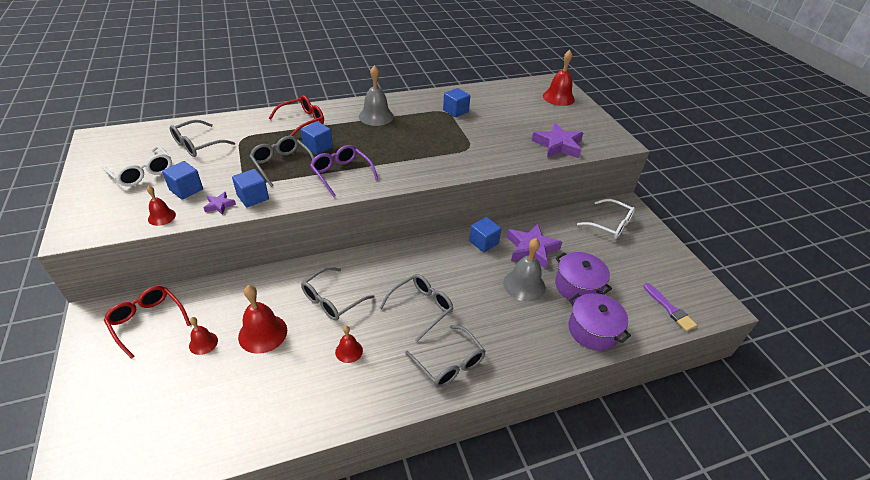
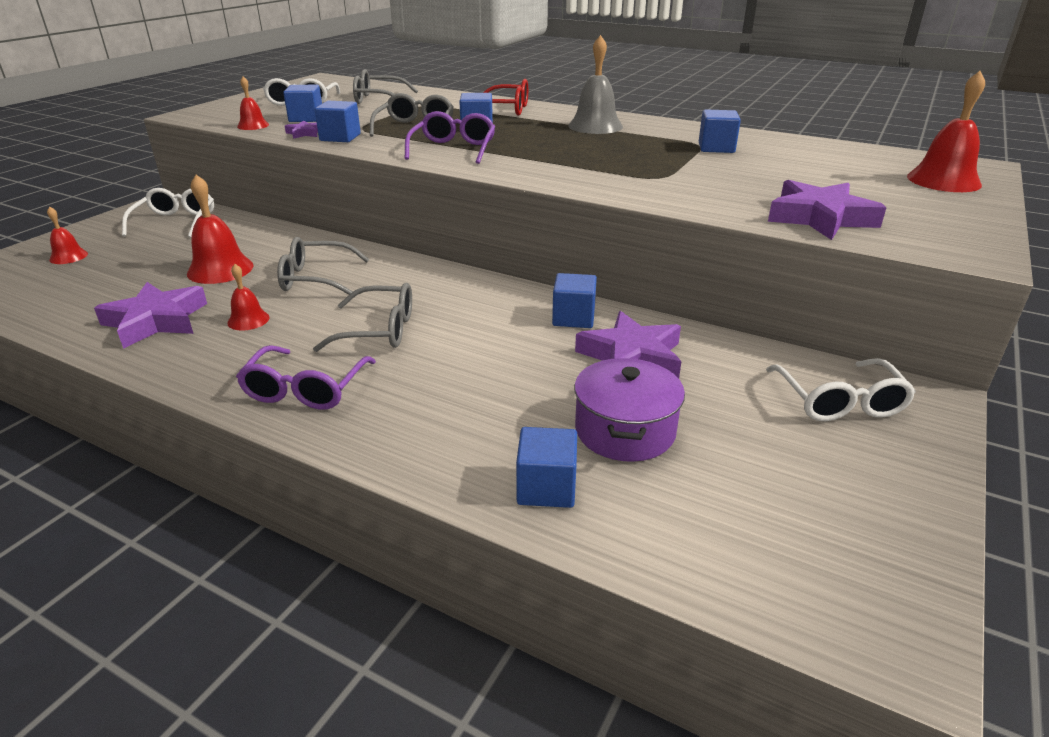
camera: 50 degrees right, 10 degrees down
red glasses [104,286,191,359] -> white glasses [122,188,214,238]
red bell [189,317,218,355] -> red bell moved to [47,206,88,264]
grey glasses [405,325,486,388] -> purple glasses [236,345,376,410]
grey bell [503,238,545,302] -> none
purple pot [569,293,631,351] -> blue cube [516,427,577,508]
purple brush [643,283,697,331] -> none
none -> purple star [94,282,207,349]

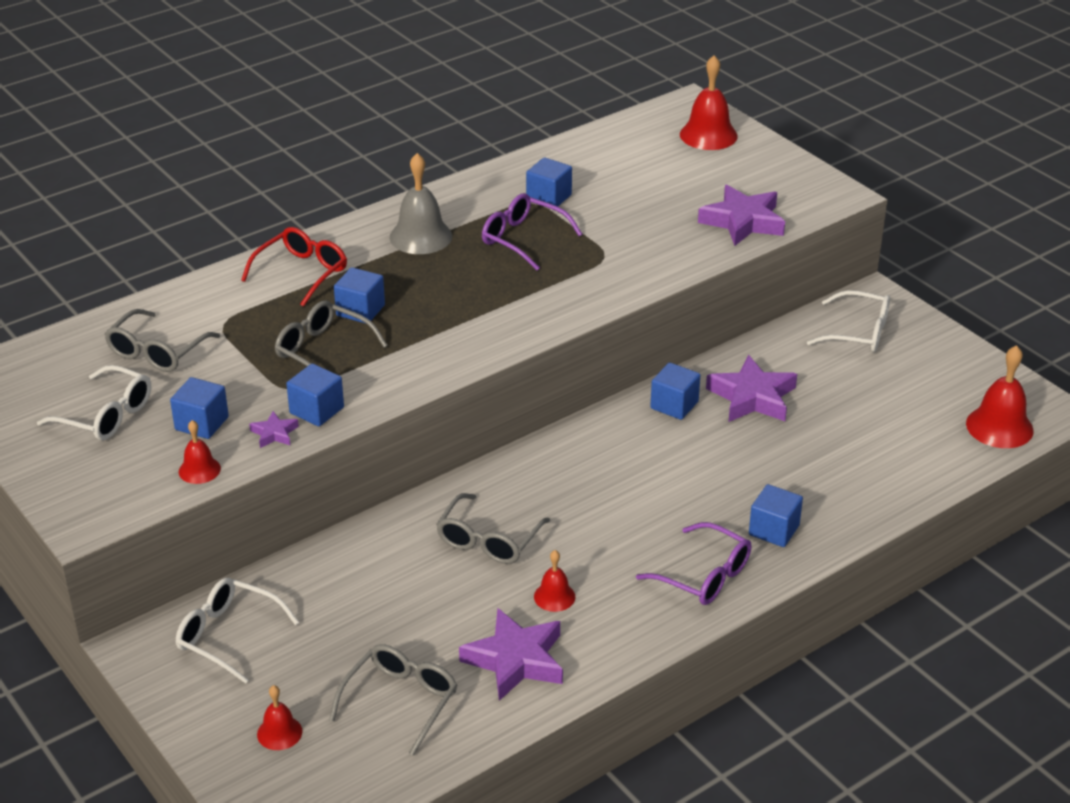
camera: 65 degrees left, 5 degrees up
red bell [187,175,254,284] -> red bell moved to [966,345,1034,448]
grey glasses [313,283,412,352] -> grey glasses moved to [329,644,457,756]
purple glasses [405,111,495,164] -> purple glasses moved to [482,193,582,270]
blue cube [516,427,577,508] -> blue cube moved to [749,484,803,547]
purple pot [574,358,685,462] -> none

